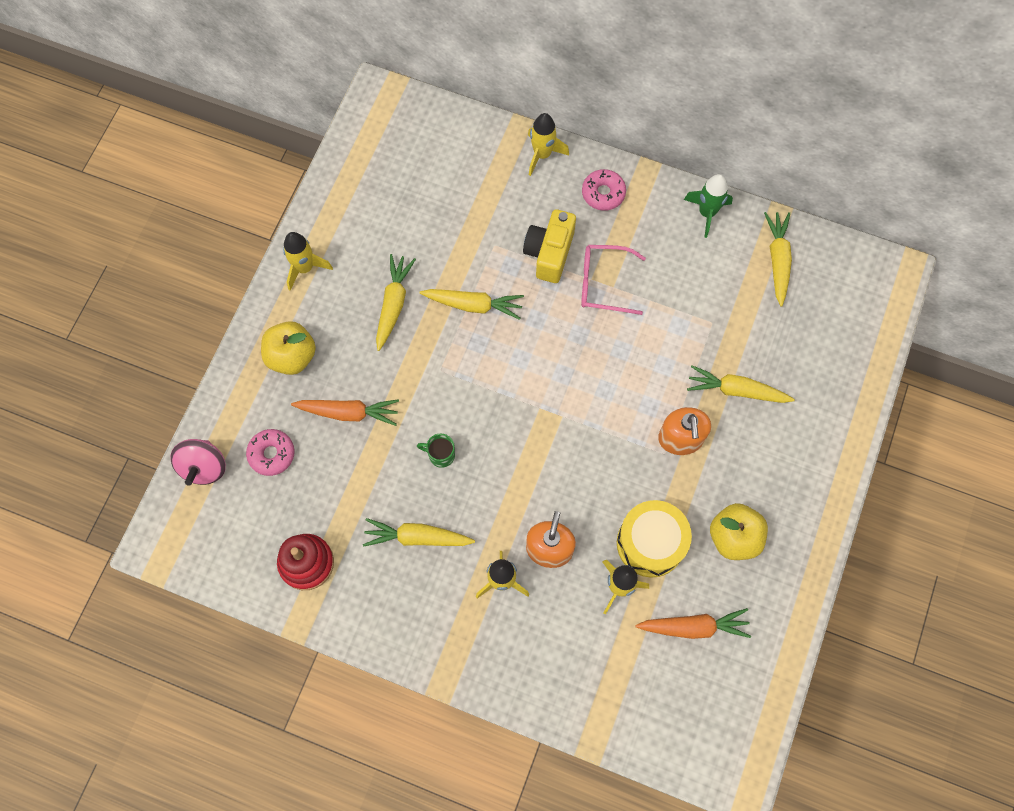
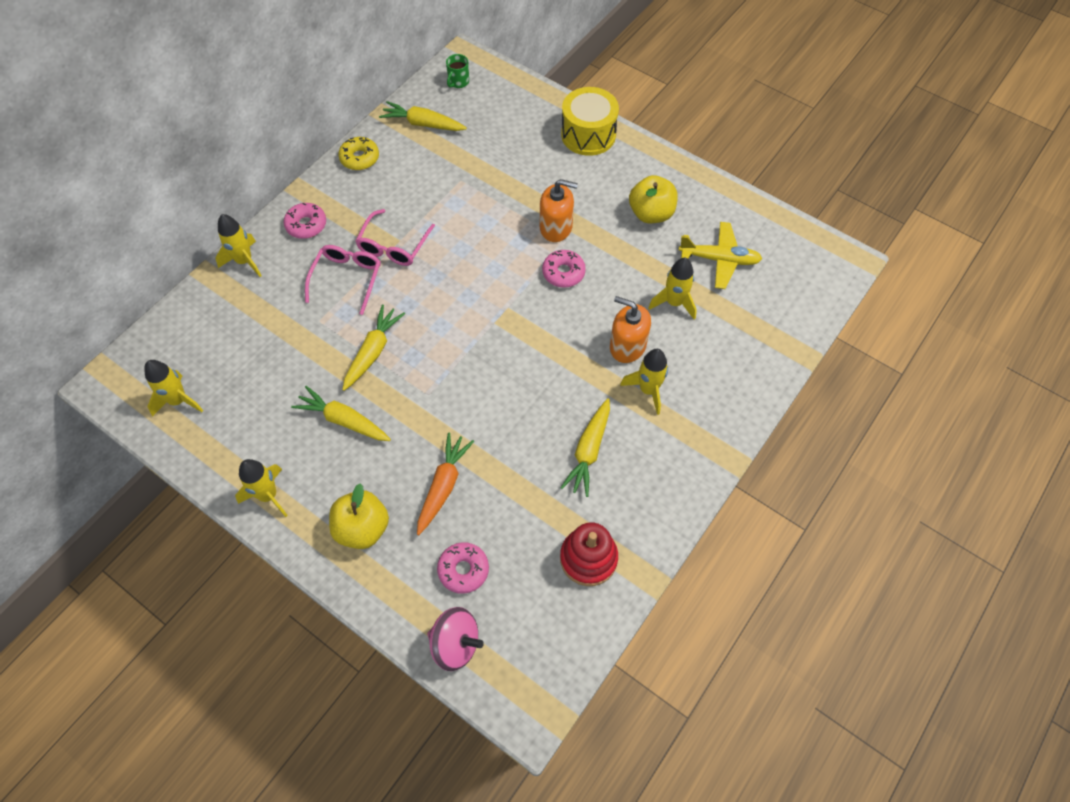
camera: 75 degrees left, 10 degrees down
green mug [417,433,455,468] -> green mug moved to [446,54,469,88]
yellow camera [523,209,576,283] -> pink glasses [305,245,381,315]
yellow drum [617,500,692,578] -> yellow drum moved to [561,87,619,156]
orange carrot [636,608,751,639] -> yellow plane [678,222,762,289]
green rocket [684,174,733,238] -> yellow donut [338,137,379,170]
yellow carrot [687,365,795,403] -> none
none -> yellow rocket [144,360,203,417]
none -> pink donut [542,250,586,288]

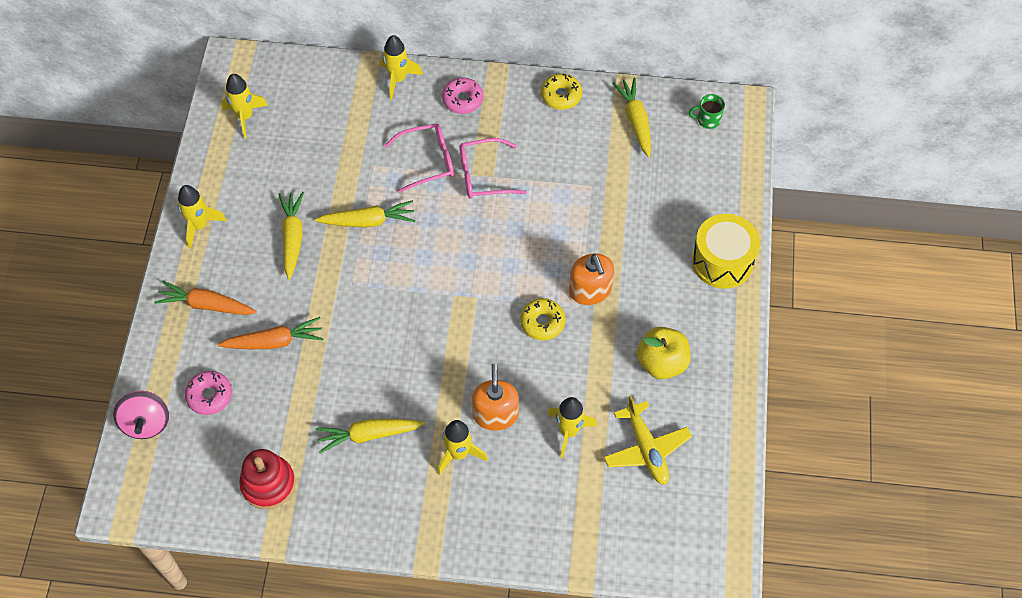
camera: 60 degrees right, 0 degrees up
yellow apple [329,483,389,549] -> orange carrot [154,281,257,315]
pink donut [542,250,586,288] -> yellow donut [520,298,566,340]

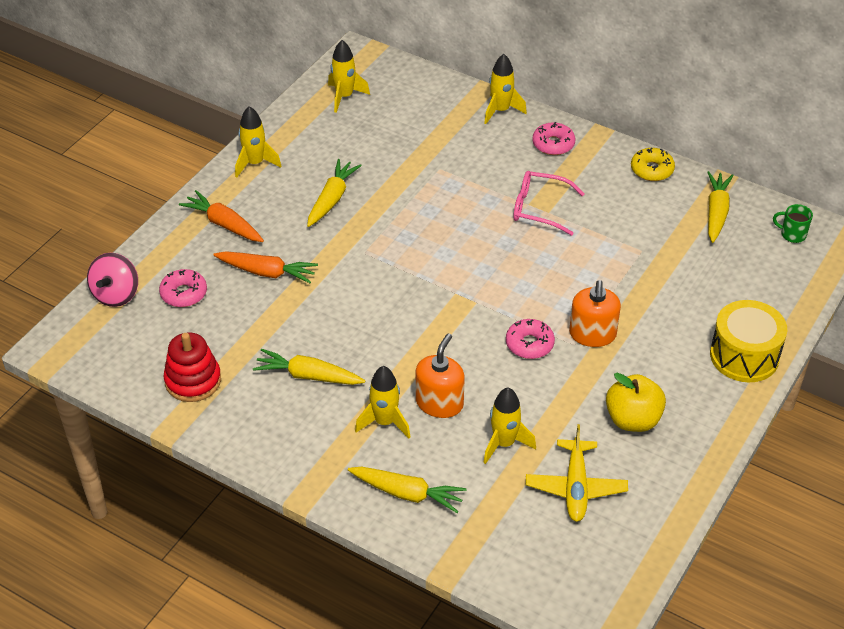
camera: 25 degrees right, 15 degrees down
yellow carrot [315,200,415,228] -> yellow carrot moved to [348,467,467,513]
pink glasses [384,123,454,193] -> none
yellow donut [520,298,566,340] -> pink donut [506,319,555,359]

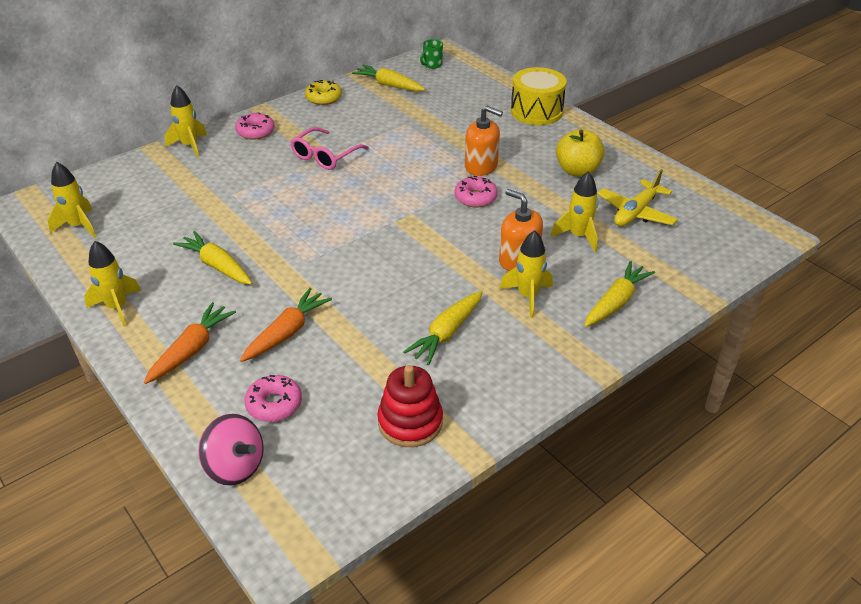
camera: 70 degrees left, 5 degrees down
orange carrot [179,190,264,242] -> orange carrot turned 150 degrees clockwise [144,302,236,384]
yellow plane [526,424,628,522] -> yellow plane turned 105 degrees clockwise [597,169,678,226]

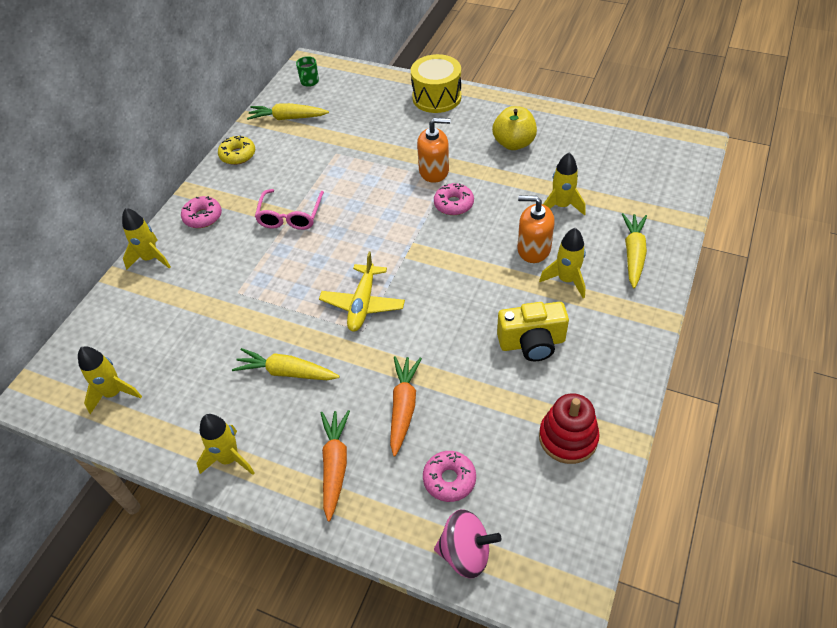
camera: 25 degrees left, 10 degrees up
yellow carrot [403,291,483,365] -> yellow camera [497,302,569,362]
yellow plane [597,169,678,226] -> yellow plane moved to [319,252,405,332]

